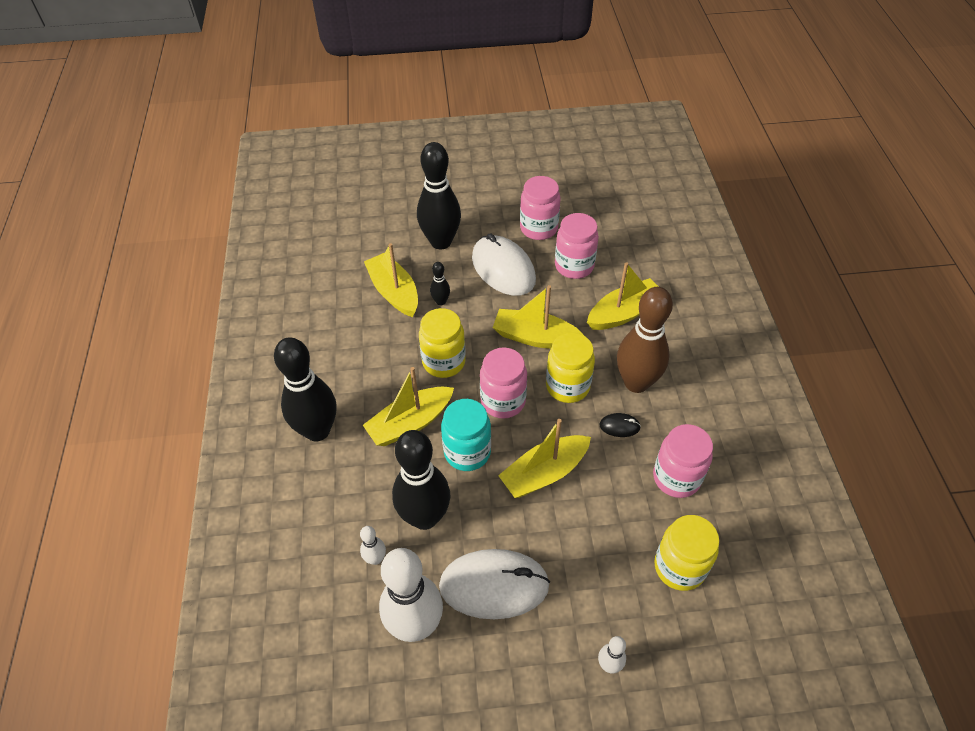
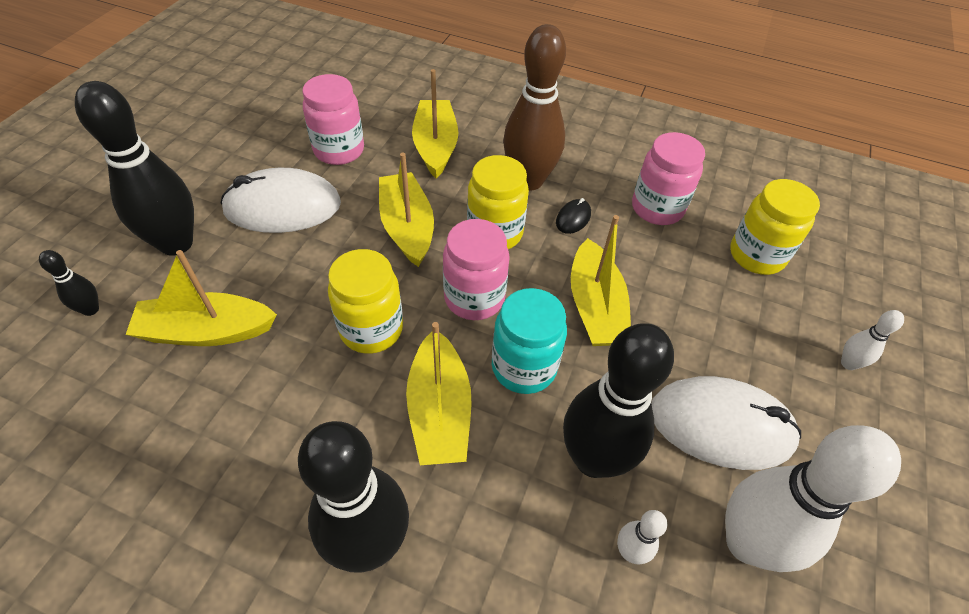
camera: 65 degrees left, 0 degrees up
black bowling pin [430,262,450,305] -> black bowling pin moved to [39,250,99,316]
white mouse [439,549,550,619] -> white mouse turned 75 degrees clockwise [651,376,801,470]
yellow boat [493,285,583,349] -> yellow boat turned 120 degrees clockwise [379,153,434,267]
pink jar [520,176,561,240] -> none

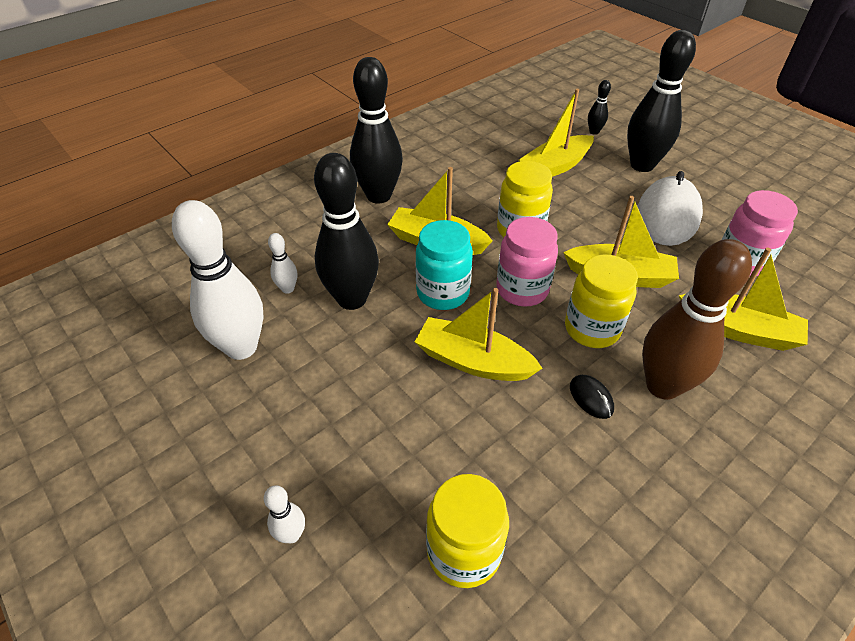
camera: 120 degrees right, 5 degrees down
yellow boat [126,250,277,346] -> yellow boat turned 150 degrees counterclockwise [518,89,594,177]
pink jar [632,132,705,225] -> none
white mouse [651,376,801,470] -> none

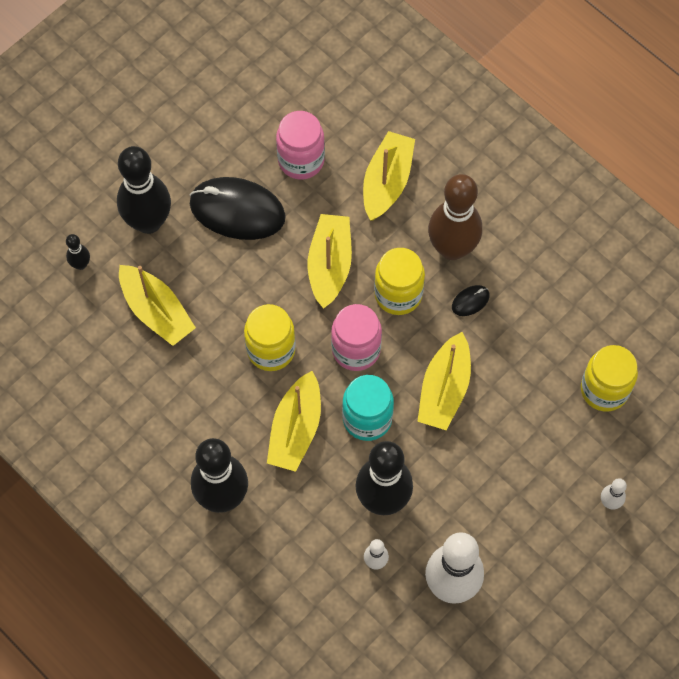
camera: 95 degrees left, 20 degrees up
white mouse [637,171,703,246] -> black mouse [190,177,286,240]

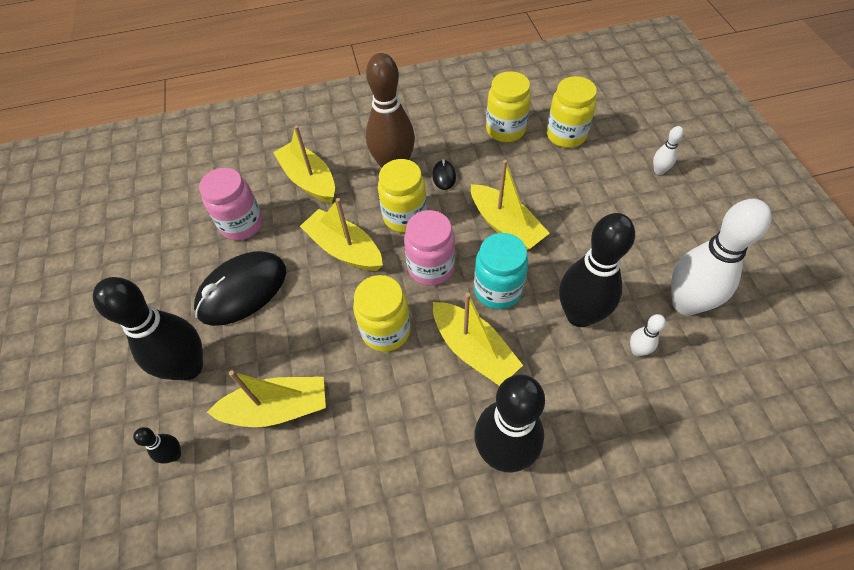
camera: 55 degrees left, 10 degrees down
none -> yellow jar [486,71,531,142]

